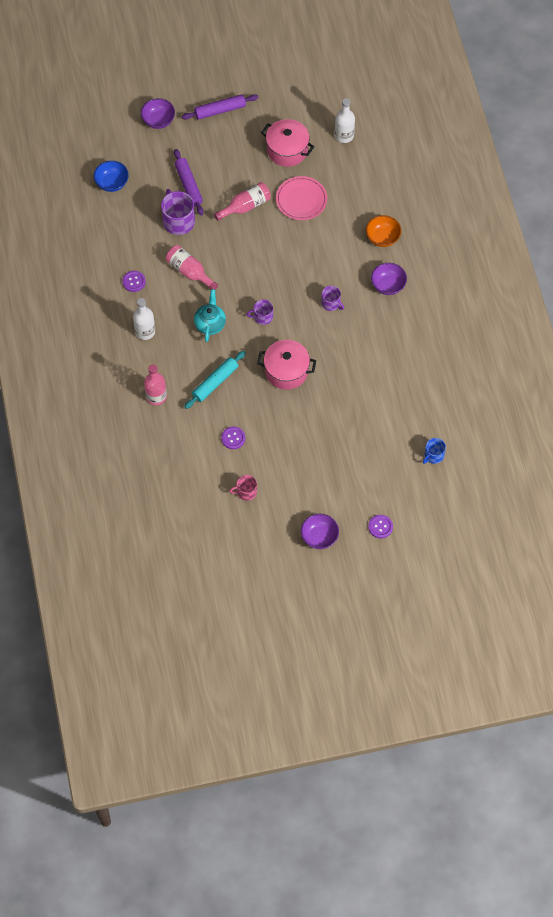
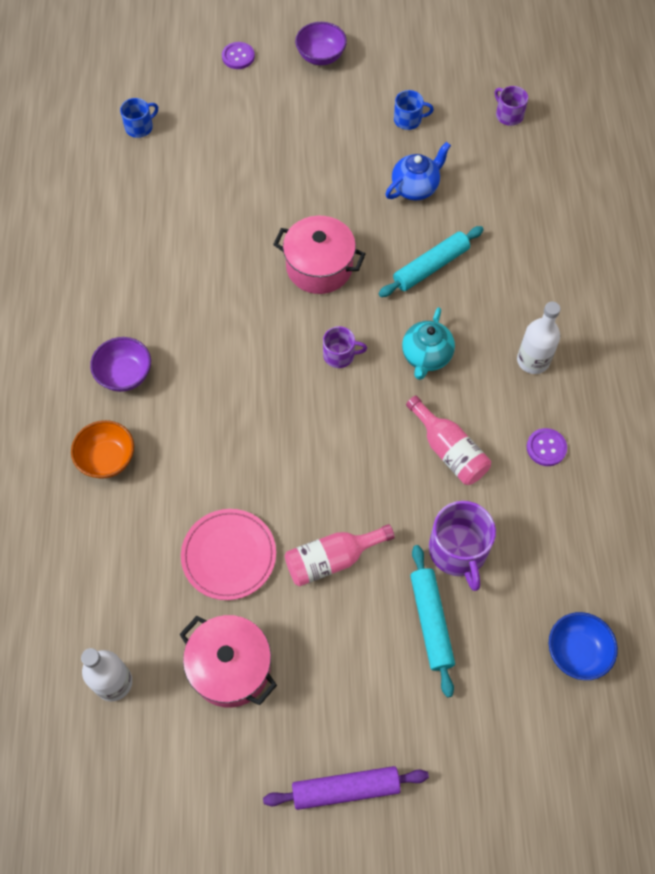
camera: 170 degrees left, 0 degrees up
purple bowl [141,98,175,129] -> none
pink bottle [144,364,167,405] -> none
purple rolling pin [174,149,204,215] -> turquoise rolling pin [410,545,455,697]
purple button [221,426,245,449] -> blue teapot [385,142,451,200]
pink mug [229,475,257,501] -> blue mug [394,90,434,130]
purple mug [321,286,344,311] -> purple mug moved to [495,86,528,126]

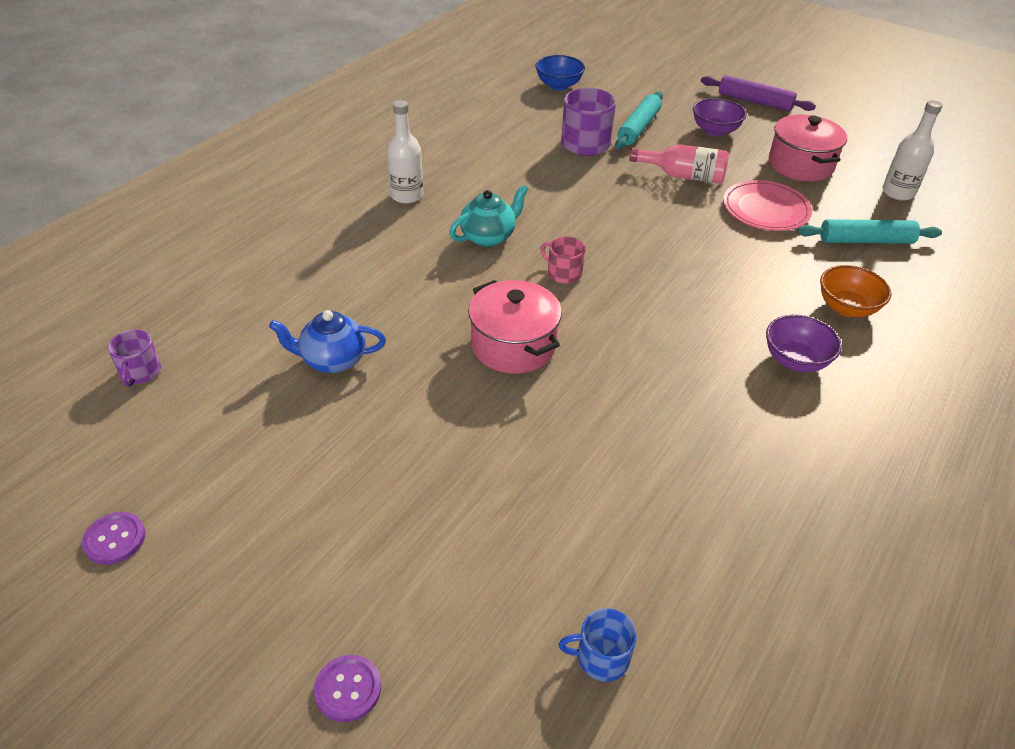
camera: 145 degrees left, 20 degrees down
purple bowl [295,22,347,65] -> purple bowl moved to [693,98,747,136]
purple mug [323,326,367,368] -> pink mug [540,236,585,284]
turquoise rolling pin [379,226,484,297] -> turquoise rolling pin moved to [797,219,942,244]
blue mug [394,90,434,130] -> none
pink bottle [406,396,491,485] -> none
purple button [527,428,567,466] -> purple button moved to [82,512,145,565]

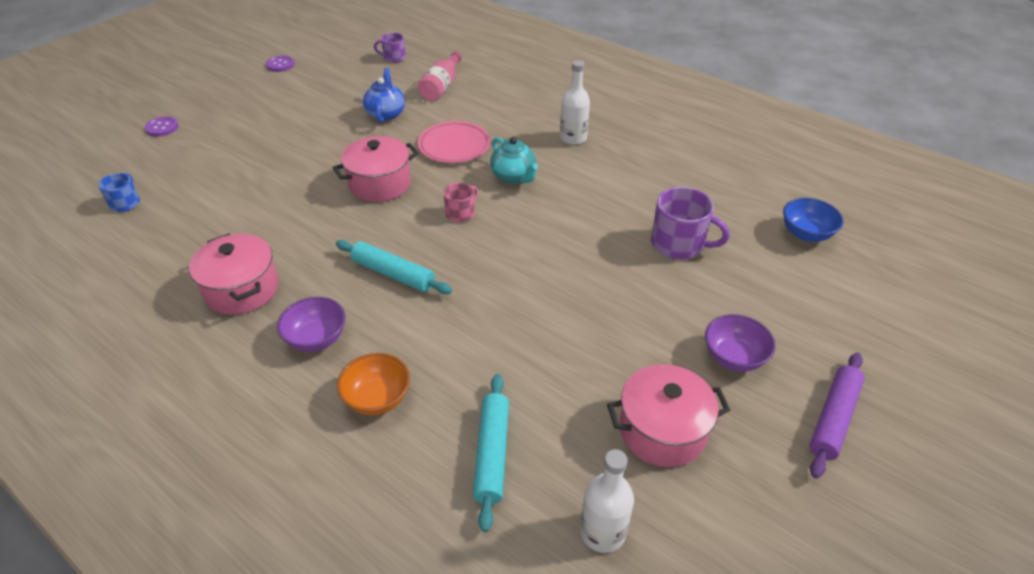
camera: 95 degrees right, 0 degrees up
turquoise rolling pin [615,91,663,149] -> turquoise rolling pin moved to [336,240,452,294]
pink bottle [629,144,729,184] -> pink bottle moved to [418,51,461,101]
pink plate [723,180,812,231] -> pink plate moved to [418,121,490,163]
none -> pink pot [189,233,279,315]

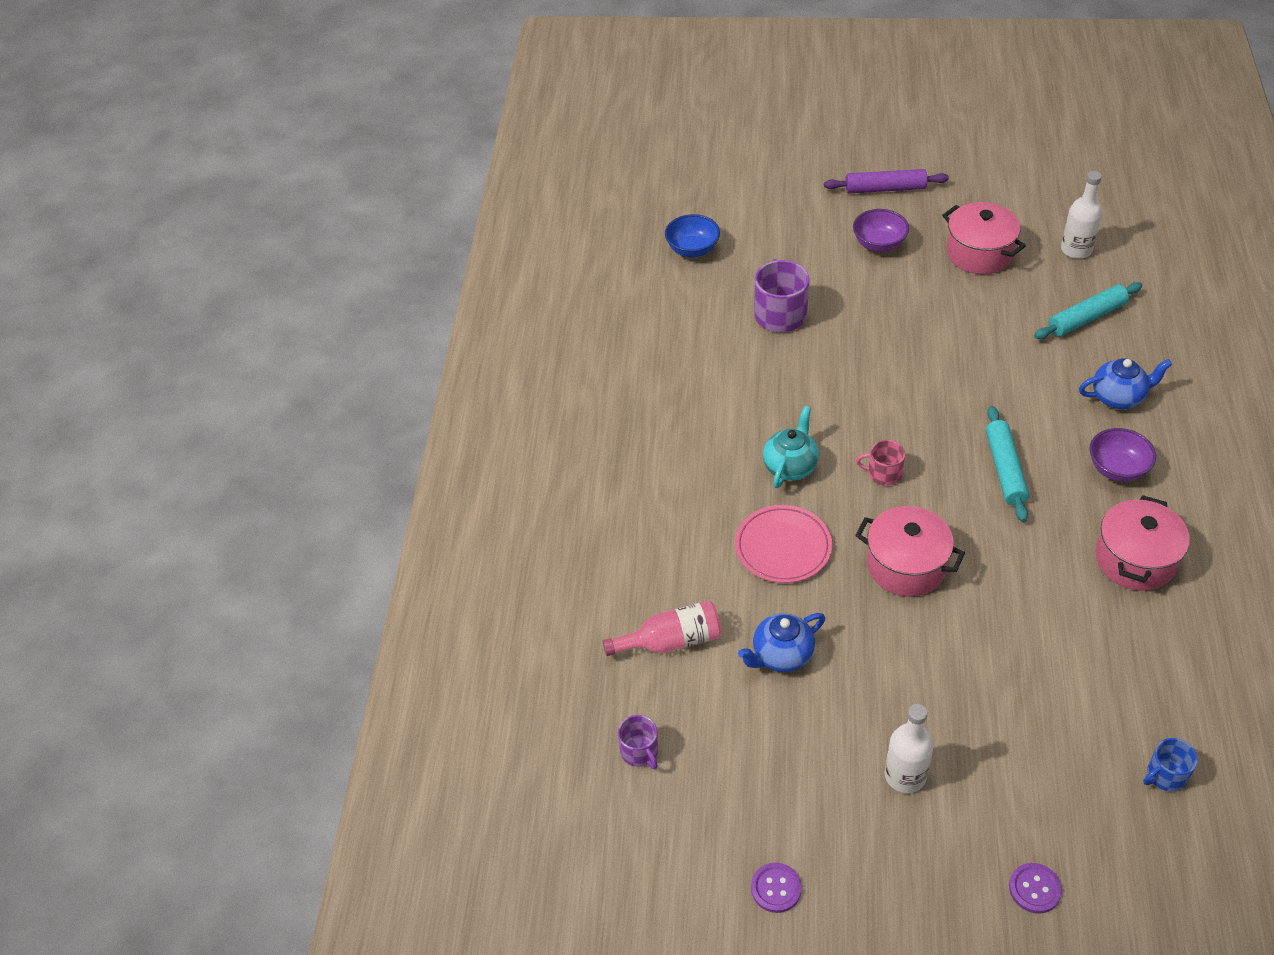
camera: 120 degrees left, 5 degrees up
orange bowl [337,353,410,415] -> blue teapot [1079,358,1172,409]
white bottle [560,60,590,145] -> white bottle moved to [885,704,934,793]

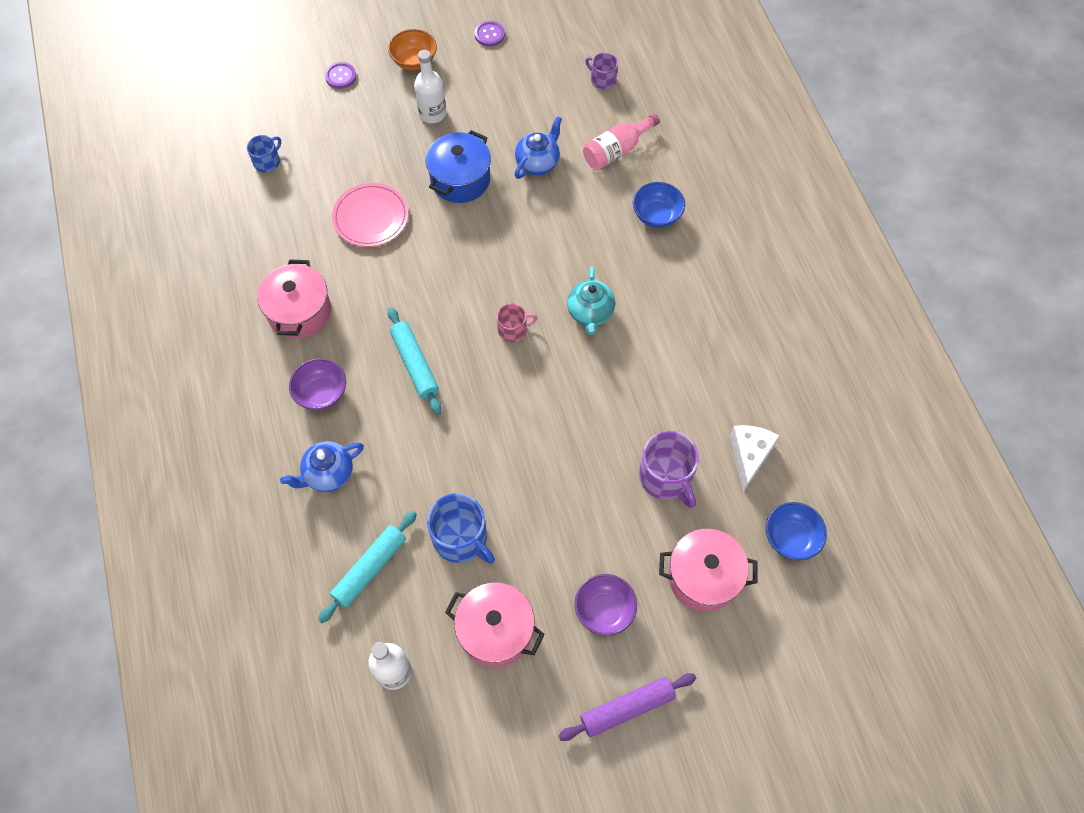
camera: 155 degrees right, 15 degrees up
pink plate [735,505,832,583] -> pink plate moved to [332,183,408,247]
pink pot [855,506,965,597] -> pink pot moved to [659,529,757,612]
none -> orange bowl [388,29,437,71]
none -> blue pot [425,130,491,203]
none -> blue mug [427,493,495,564]
none -> blue bowl [633,182,685,228]
none -> white cheese [730,425,780,492]

